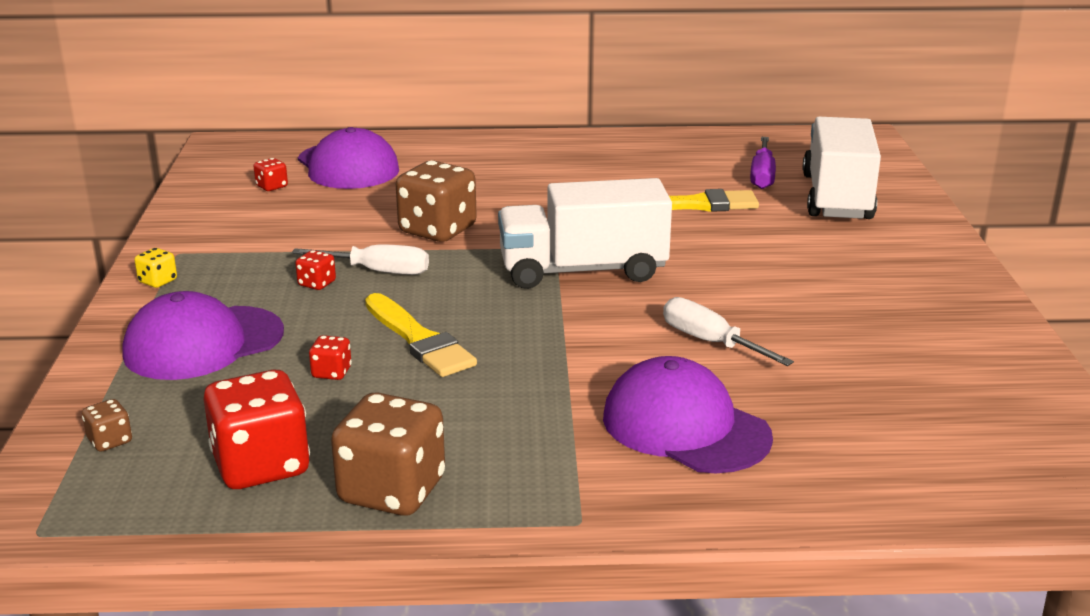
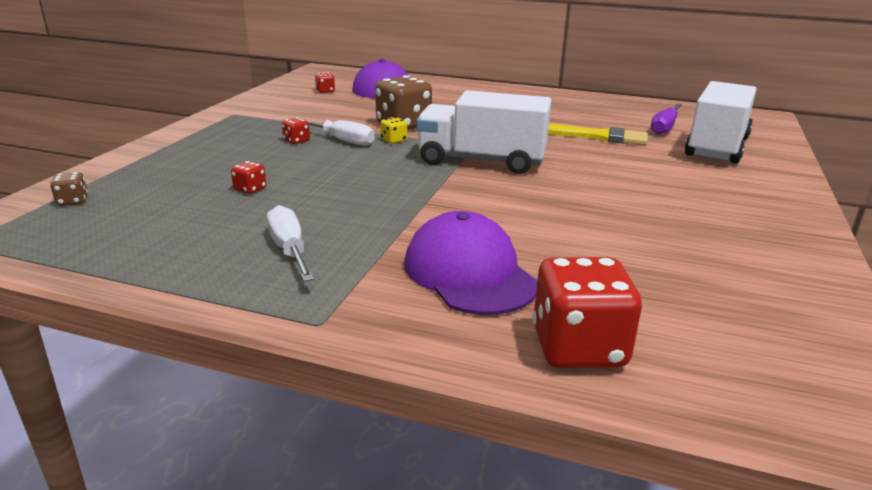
camera: 20 degrees right, 0 degrees up
purple cap [122,291,284,380] -> none
yellow dice [134,248,177,288] -> yellow dice moved to [381,117,407,144]
red dice [204,370,310,489] -> red dice moved to [532,257,642,368]
brown dice [331,392,445,516] -> none
yellow brush [365,293,477,377] -> none
white screwdriver [663,297,794,366] -> white screwdriver moved to [267,205,314,282]

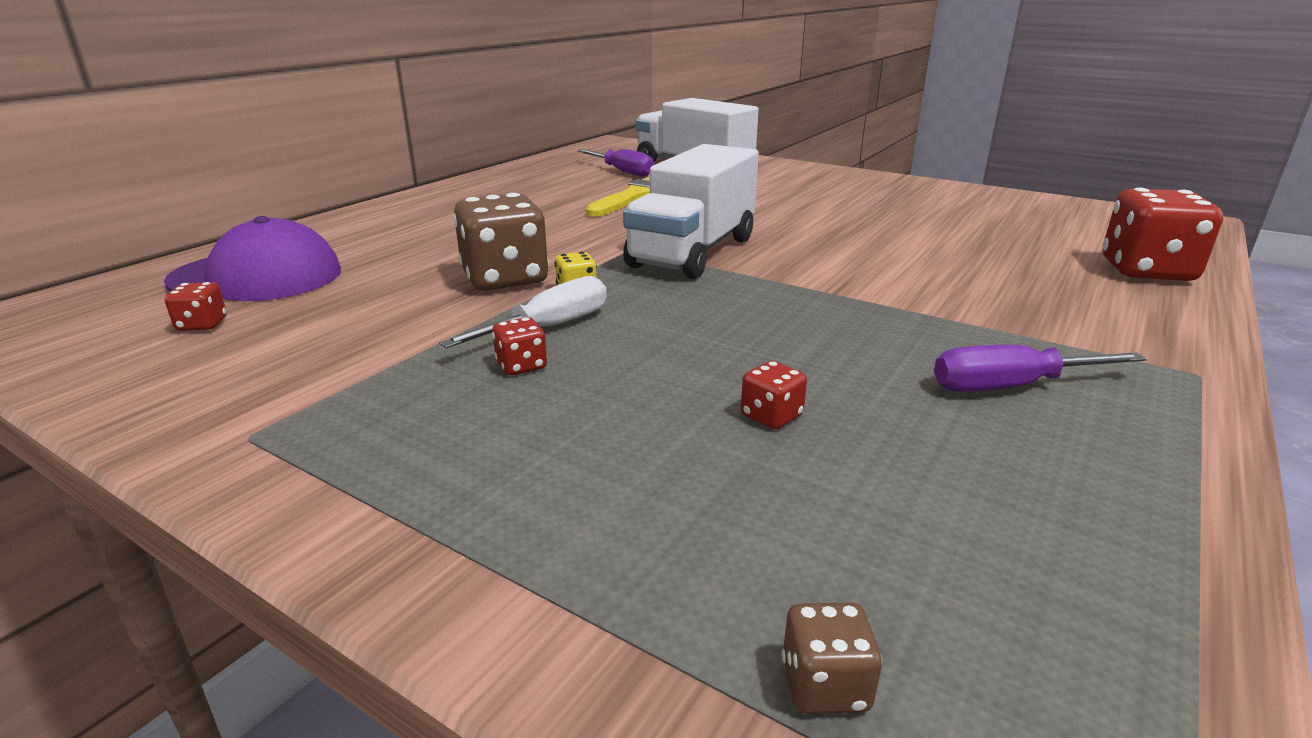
camera: 75 degrees left, 0 degrees up
white screwdriver [267,205,314,282] -> purple screwdriver [934,345,1147,392]
purple cap [404,211,537,315] -> none

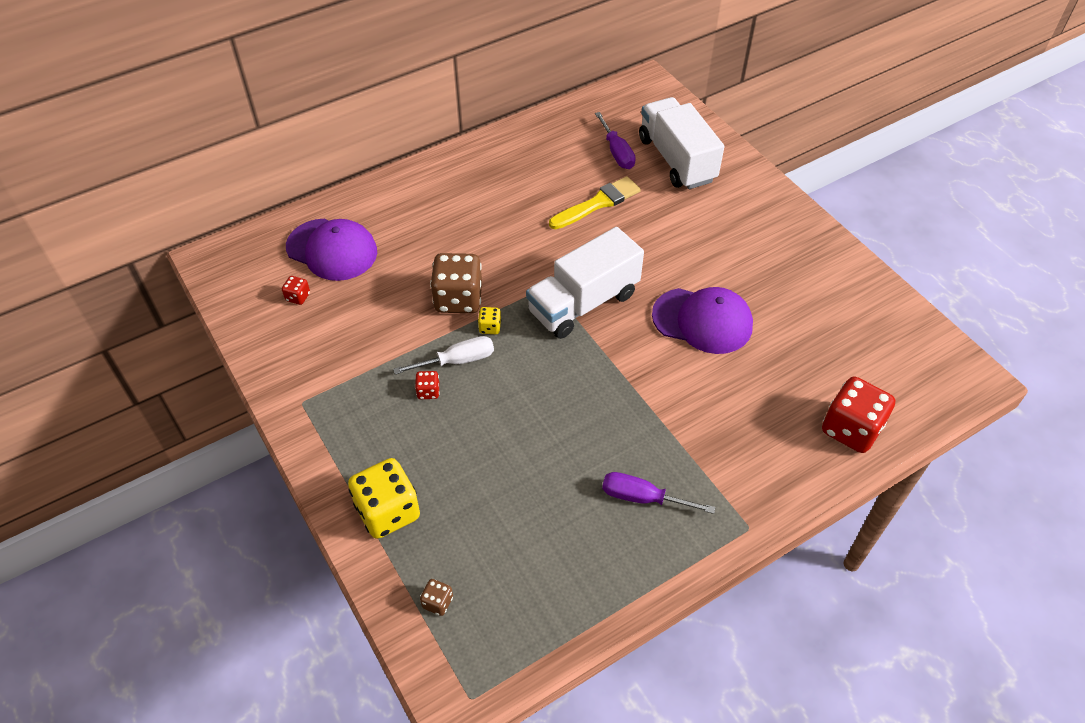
camera: 25 degrees right, 25 degrees up
red dice [741,361,807,429] -> none
none -> yellow dice [348,458,420,539]
none -> purple cap [652,287,753,354]

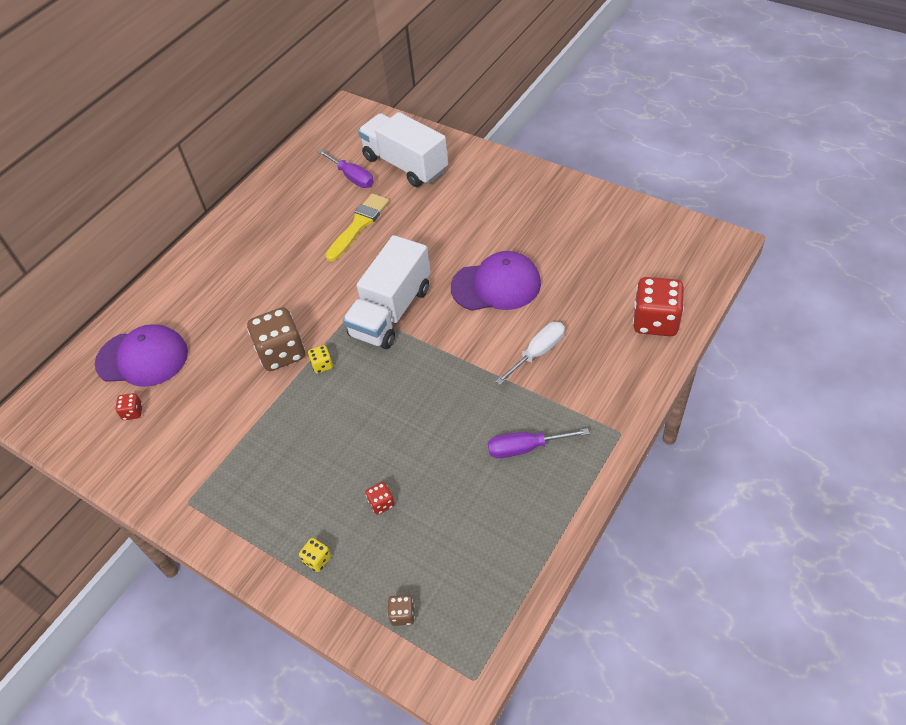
camera: 20 degrees left, 0 degrees up
yellow dice [348,458,420,539] -> yellow dice [299,538,331,572], size x0.45
white screwdriver [393,336,494,374] -> white screwdriver moved to [496,322,565,385]
red dice [415,371,439,399] -> red dice moved to [366,482,395,515]

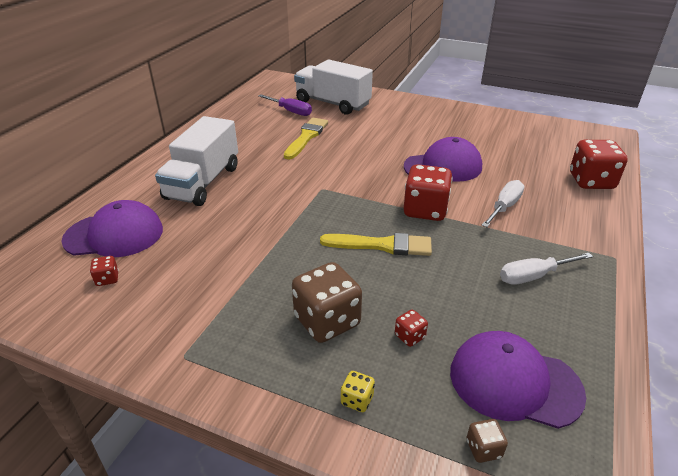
camera: 15 degrees left, 15 degrees down
brown dice [247,307,305,371] -> brown dice moved to [292,262,362,343]
yellow dice [308,345,333,373] -> none
white truck [343,235,431,349] -> white truck moved to [155,116,238,206]
purple screwdriver [488,428,590,458] -> white screwdriver [500,253,593,285]
none -> yellow brush [320,233,432,256]
none -> red dice [404,164,453,221]
none -> purple cap [450,331,586,429]

